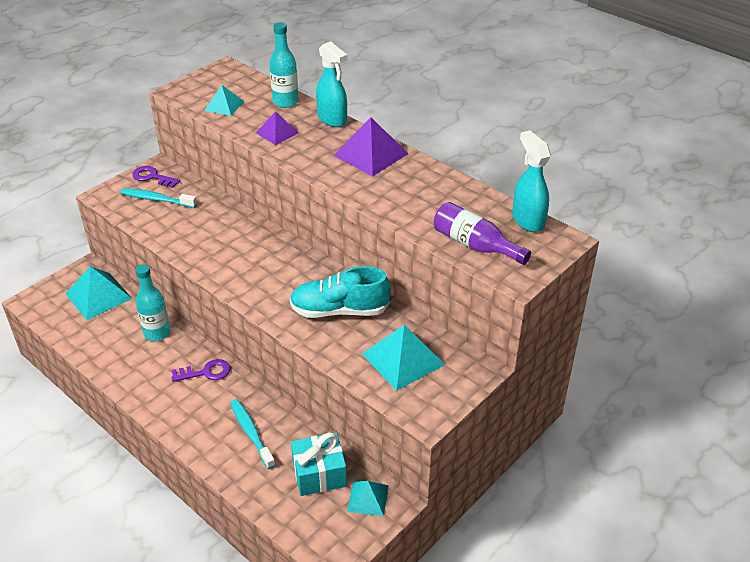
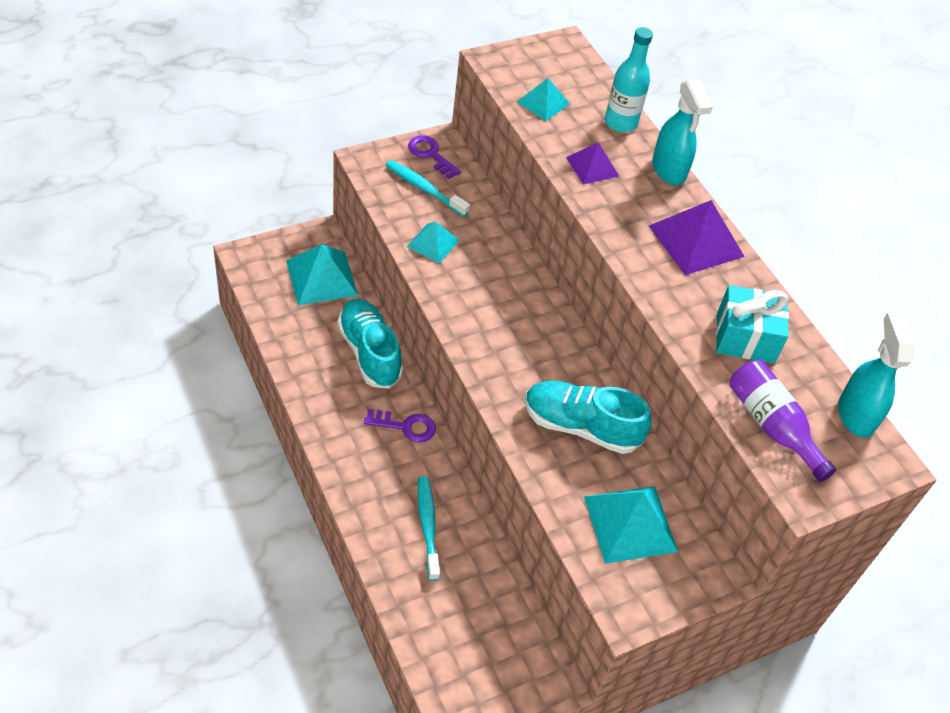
camera: 15 degrees right, 10 degrees up
turquoise bottle [136,264,170,341] -> turquoise shoe [337,299,403,389]
turquoise gift [291,432,347,496] -> turquoise gift moved to [716,285,789,363]
turquoise pyramid [347,481,389,516] -> turquoise pyramid moved to [407,222,459,263]

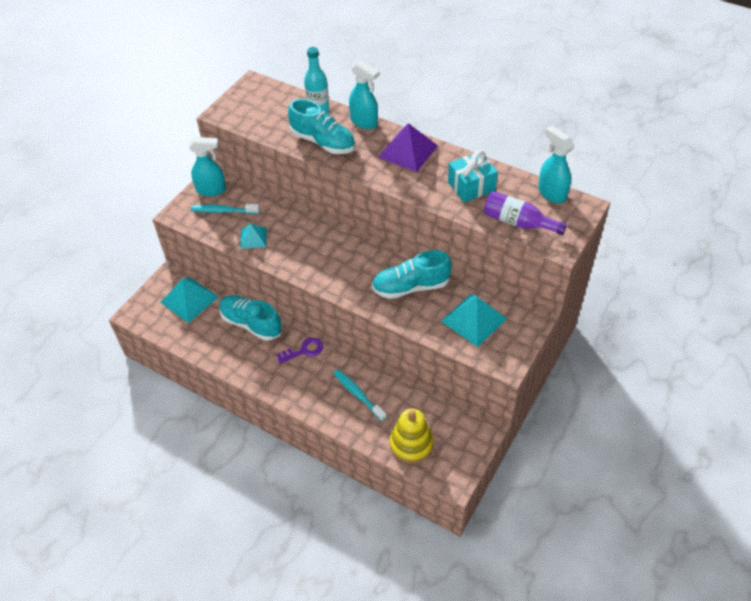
camera: 25 degrees left, 0 degrees up
purple key [408,135,461,179] -> turquoise spray bottle [189,137,226,196]
turquoise pyramid [517,78,570,121] -> none
purple pyramid [566,142,619,185] -> turquoise shoe [288,99,355,154]
none -> yellow stacking toy [390,408,434,464]

